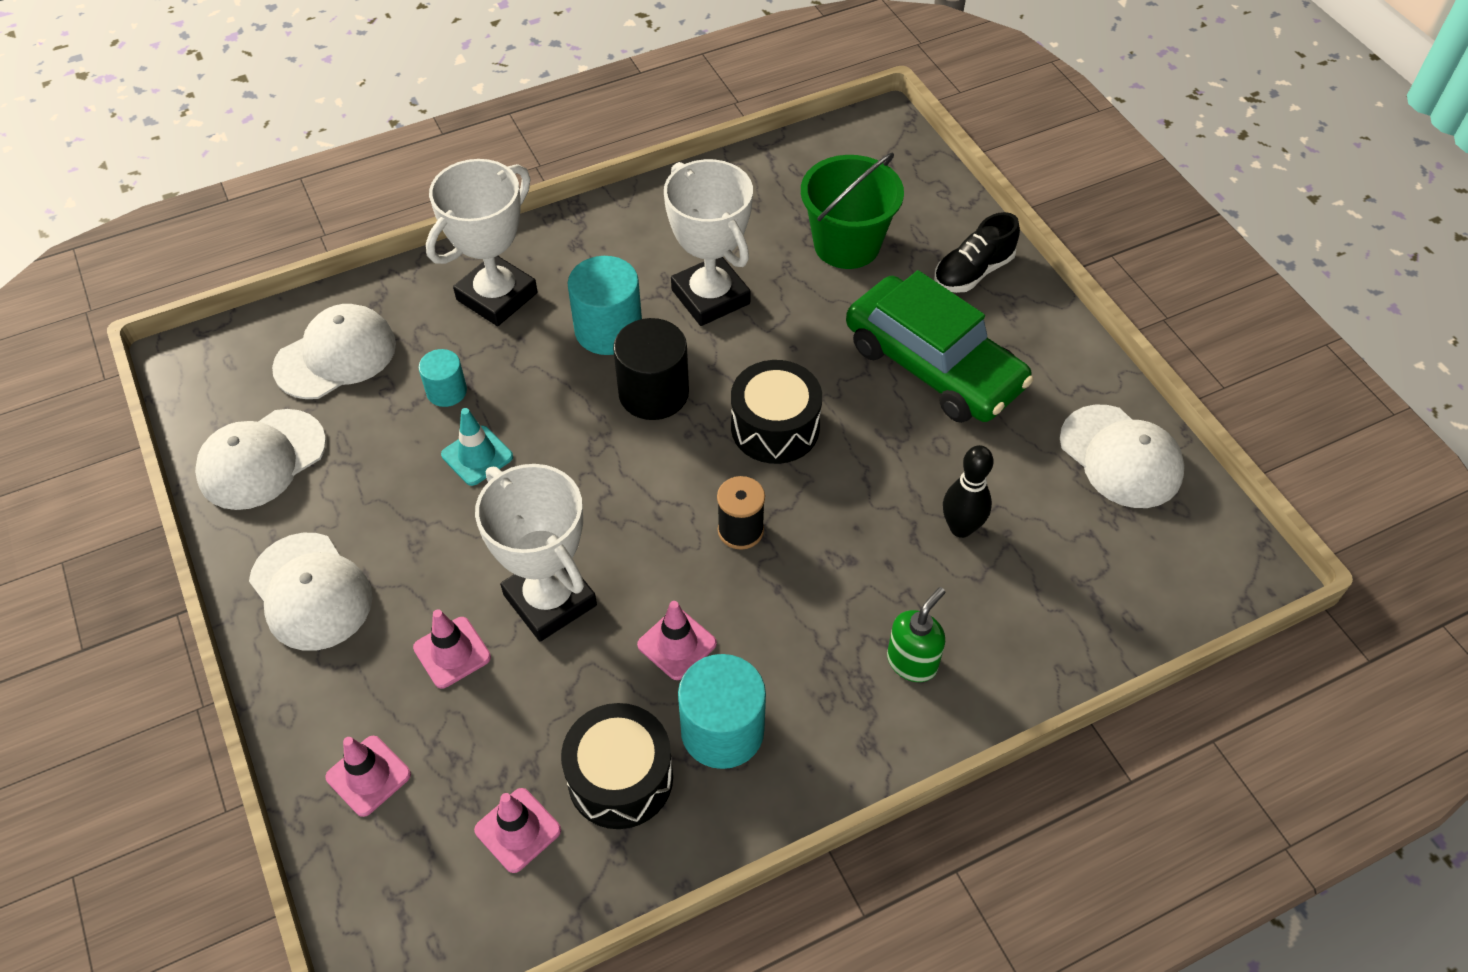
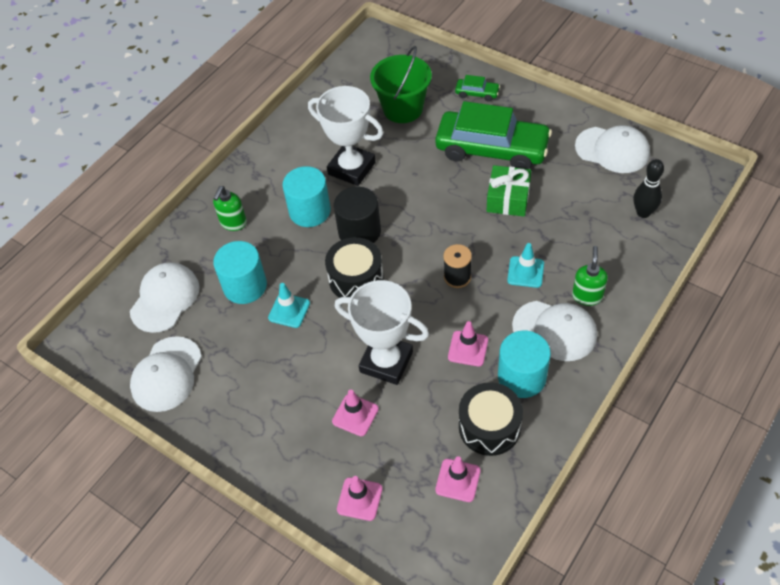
camera: 25 degrees left, 0 degrees up
white cap [249,533,372,651] -> white cap moved to [512,301,597,361]
turquoise cylinder [419,349,467,407] -> turquoise cylinder [213,241,267,304], size x1.74
white trophy [426,159,538,326] -> green soap dispenser [213,186,247,231]
black drum [731,360,822,464] -> black drum moved to [325,237,384,298]
black shoe [934,212,1020,293] -> green car [455,75,500,102]
black bowling pin [943,445,994,538] -> black bowling pin moved to [633,159,664,218]
none -> green gift [487,165,531,216]
none -> turquoise traffic cone [507,243,544,288]

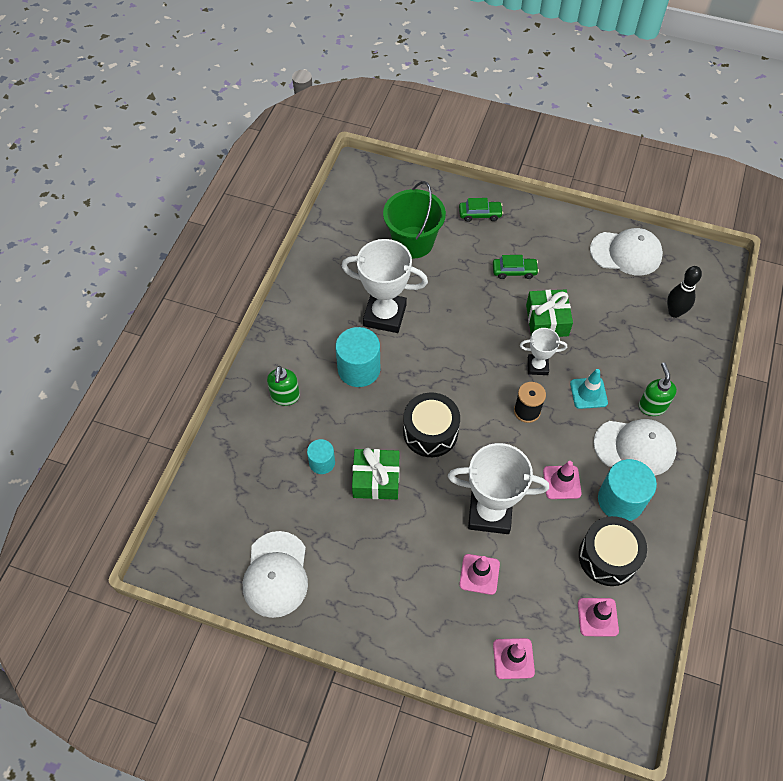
camera: 20 degrees left, 5 degrees up
white cap [130,262,200,333] -> none
turquoise cylinder [213,241,267,304] -> turquoise cylinder [307,439,335,474], size x0.57
turquoise traffic cone [268,283,310,328] -> green gift [352,448,399,500]
black cylinder [334,187,381,243] -> none
green car [435,101,552,169] -> green car [493,255,539,279], size x0.41
none -> white trophy [520,328,567,375]

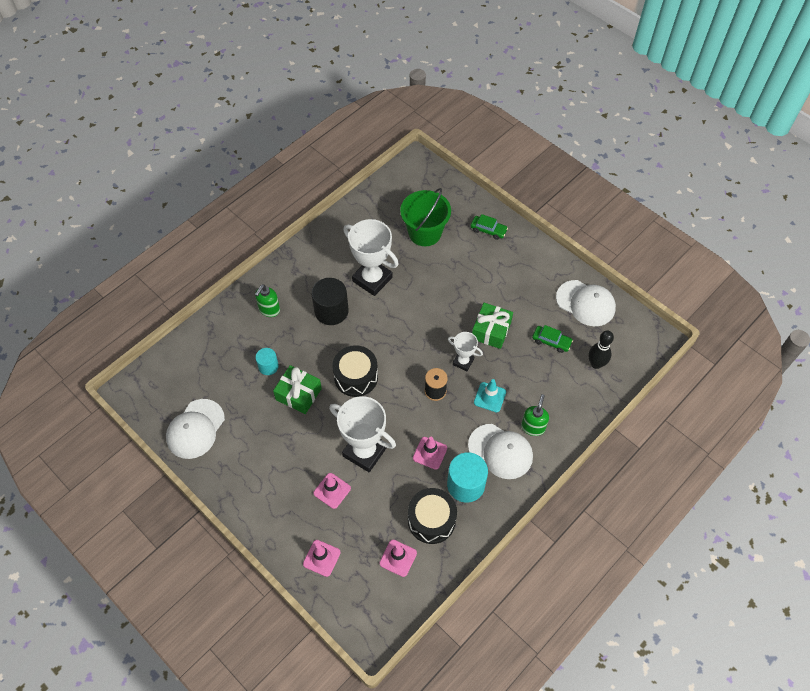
camera: 25 degrees right, 0 degrees up
turquoise cylinder [335,327,380,387] -> black cylinder [311,278,349,325]
green car [493,255,539,279] -> green car moved to [532,325,573,353]

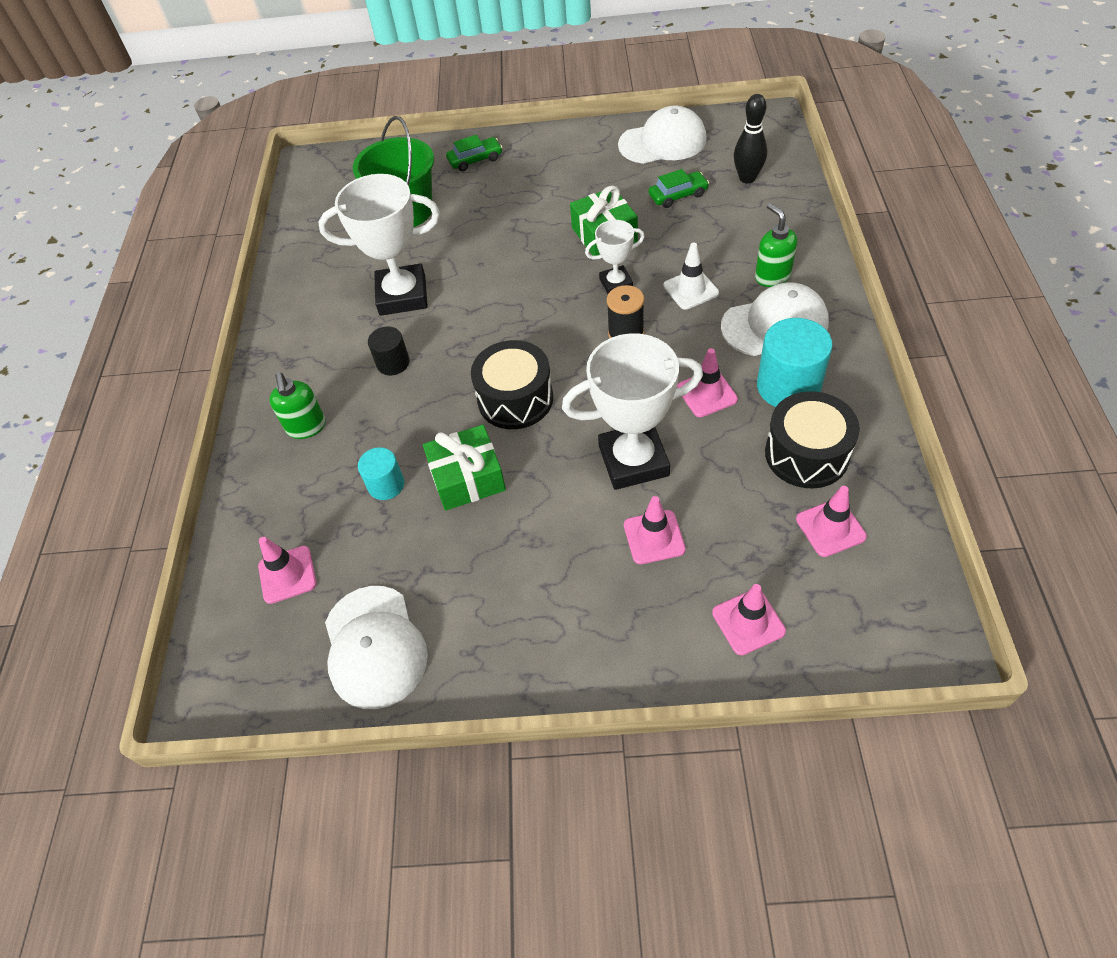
camera: 40 degrees left, 5 degrees down
black cylinder [311,278,349,325] -> black cylinder [368,326,410,375], size x0.57
turquoise traffic cone [474,379,506,412] -> white traffic cone [663,243,719,310]
none -> pink traffic cone [258,537,317,604]

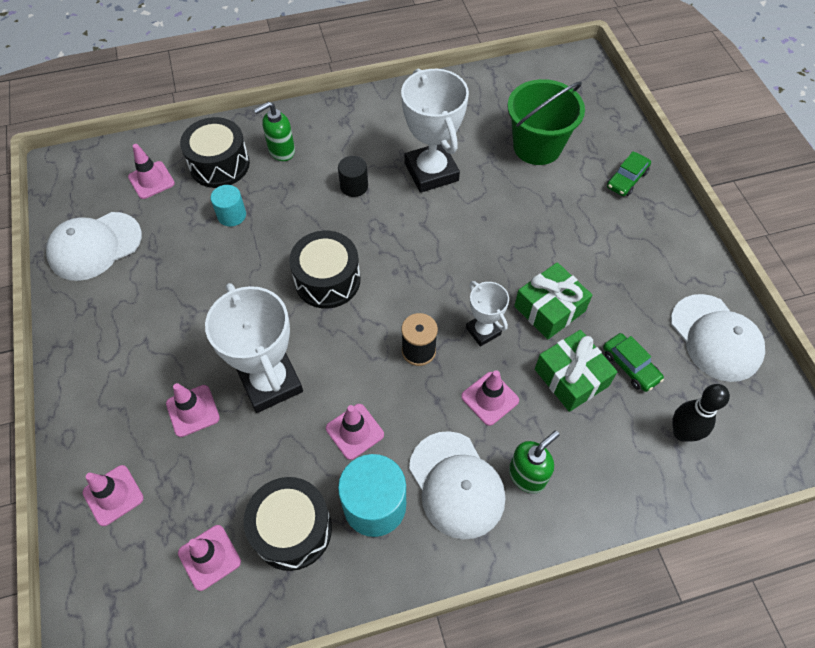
camera: 70 degrees right, 5 degrees up
green gift [423,425,506,511] -> green gift moved to [535,330,617,412]
green car [446,135,503,171] -> green car turned 75 degrees clockwise [607,151,651,196]
white traffic cone [663,243,719,310] -> pink traffic cone [461,370,519,426]
none -> black drum [180,117,250,188]

